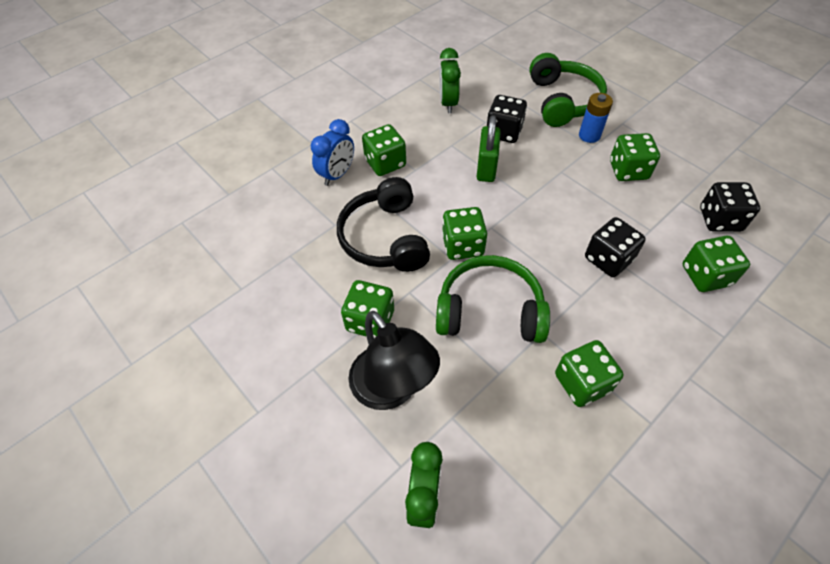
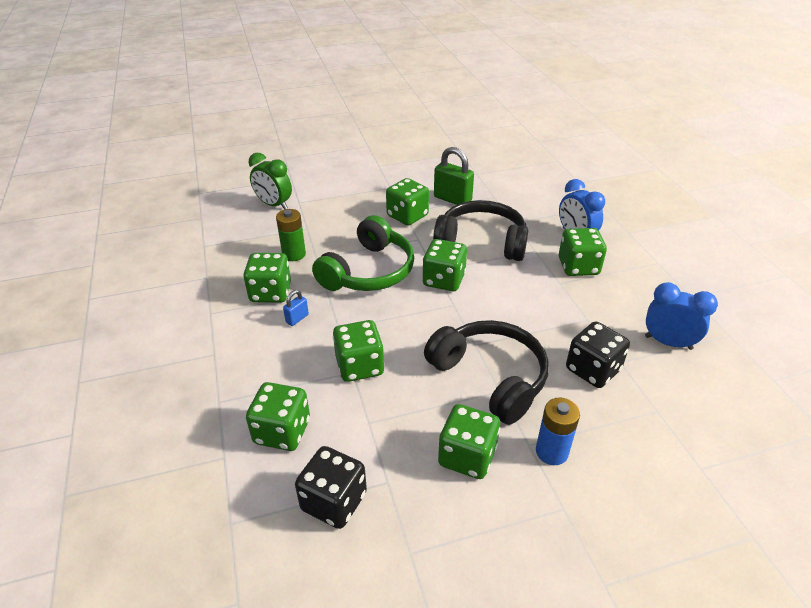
camera: 115 degrees right, 15 degrees down
black lamp [349,311,440,410] -> none
green clock [439,48,461,113] -> blue clock [645,282,718,350]
green padlock [477,115,501,182] -> green padlock moved to [434,147,474,205]
green headphones [529,53,607,127] -> none
black dice [585,217,646,277] -> green dice [333,320,384,382]
none -> green battery [276,209,306,261]
none -> blue padlock [283,290,309,326]
none -> black headphones [424,320,549,425]

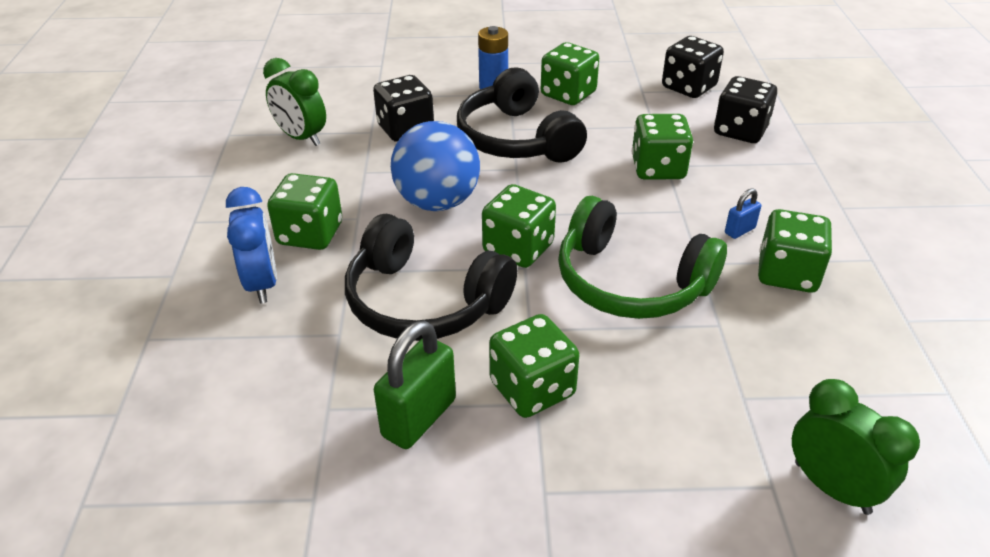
camera: 165 degrees left, 0 degrees up
green dice [246,382,310,451] -> black dice [714,76,777,143]
green battery [276,209,306,261] -> none
green headphones [312,215,414,291] -> green headphones turned 105 degrees counterclockwise [558,196,727,319]
green padlock [434,147,474,205] -> green padlock turned 75 degrees clockwise [374,320,456,449]
blue clock [645,282,718,350] -> green clock [263,58,326,146]
none -> blue ball [391,121,480,211]

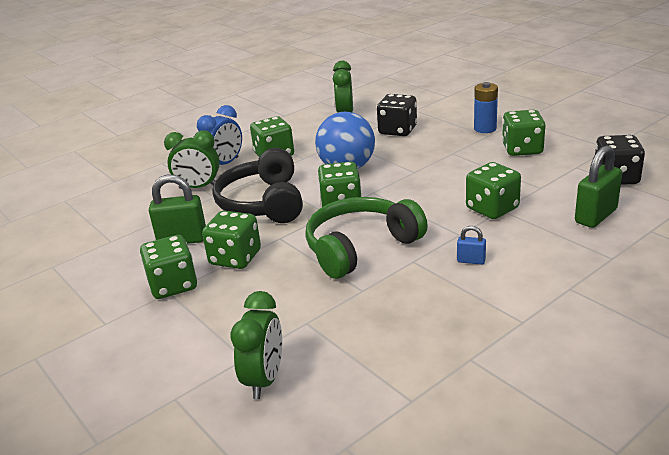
camera: 55 degrees right, 10 degrees down
black headphones [457,67,587,163] -> none
green headphones [558,196,727,319] -> green headphones turned 60 degrees clockwise [305,197,428,279]
black dice [714,76,777,143] -> green padlock [575,145,622,228]
green dice [758,209,832,293] -> green dice moved to [140,235,197,299]
none -> green clock [164,130,220,189]

